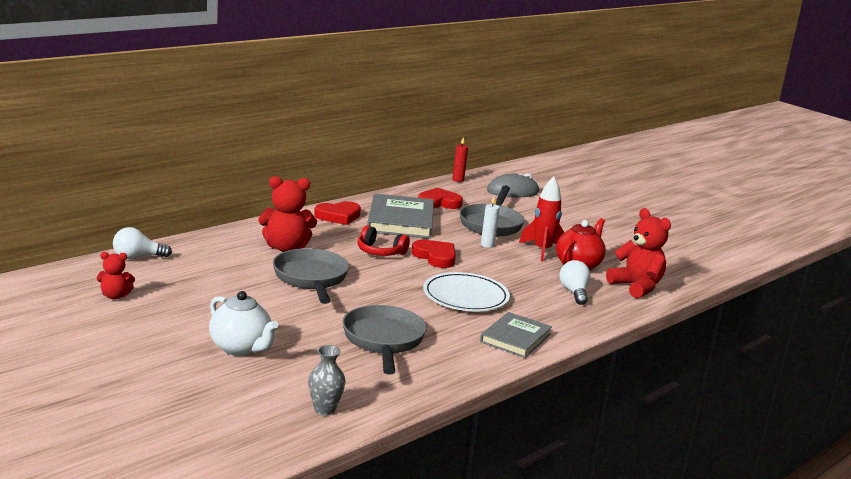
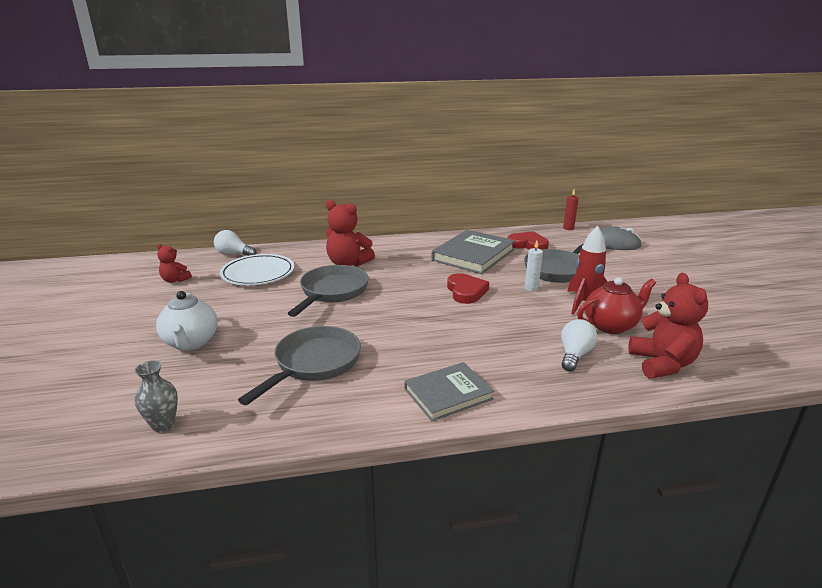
camera: 35 degrees right, 5 degrees up
red heart [314,201,361,225] -> none
red headphones [357,225,410,256] -> none
white plate [423,272,510,311] -> white plate moved to [220,254,294,285]

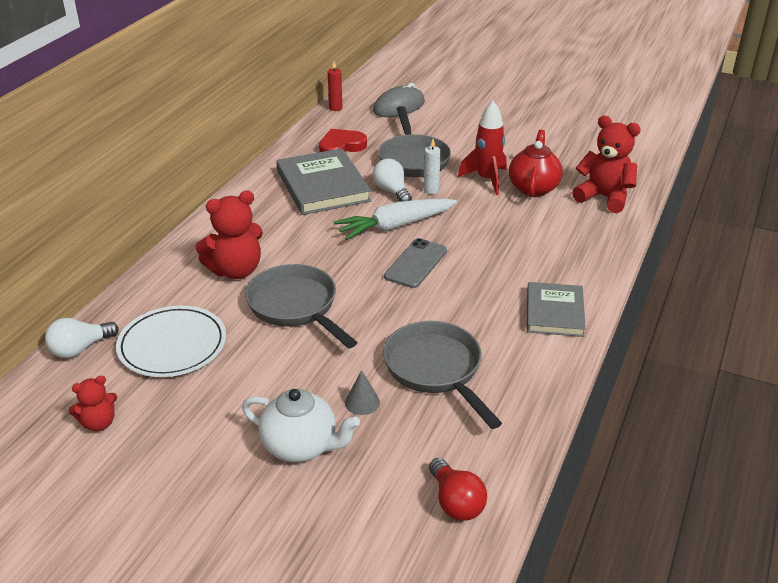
camera: 55 degrees left, 10 degrees up
grey vase [134,360,178,433] -> red light bulb [429,458,487,521]
red heart [447,273,489,304] -> white carrot [333,198,457,240]
white light bulb [561,319,597,372] -> white light bulb moved to [373,159,412,202]
none -> grey cone [345,370,380,415]
none -> grey phone [384,238,447,288]

